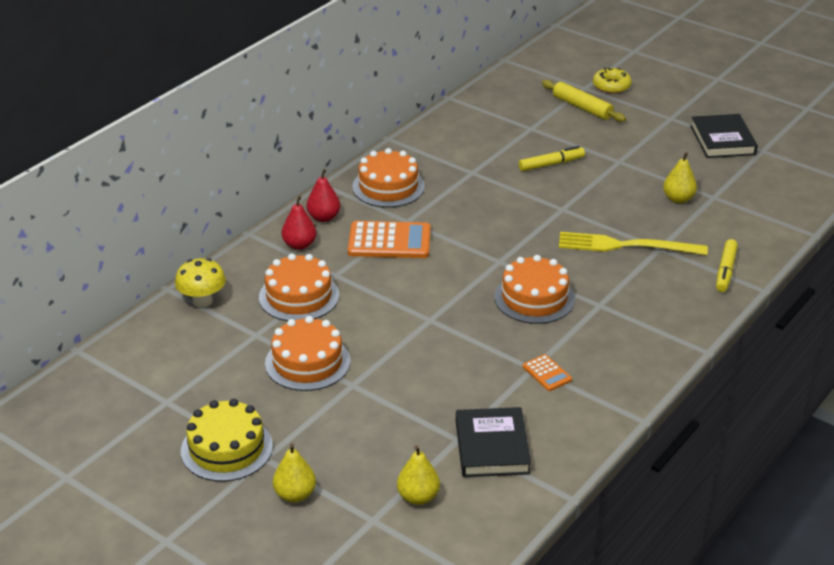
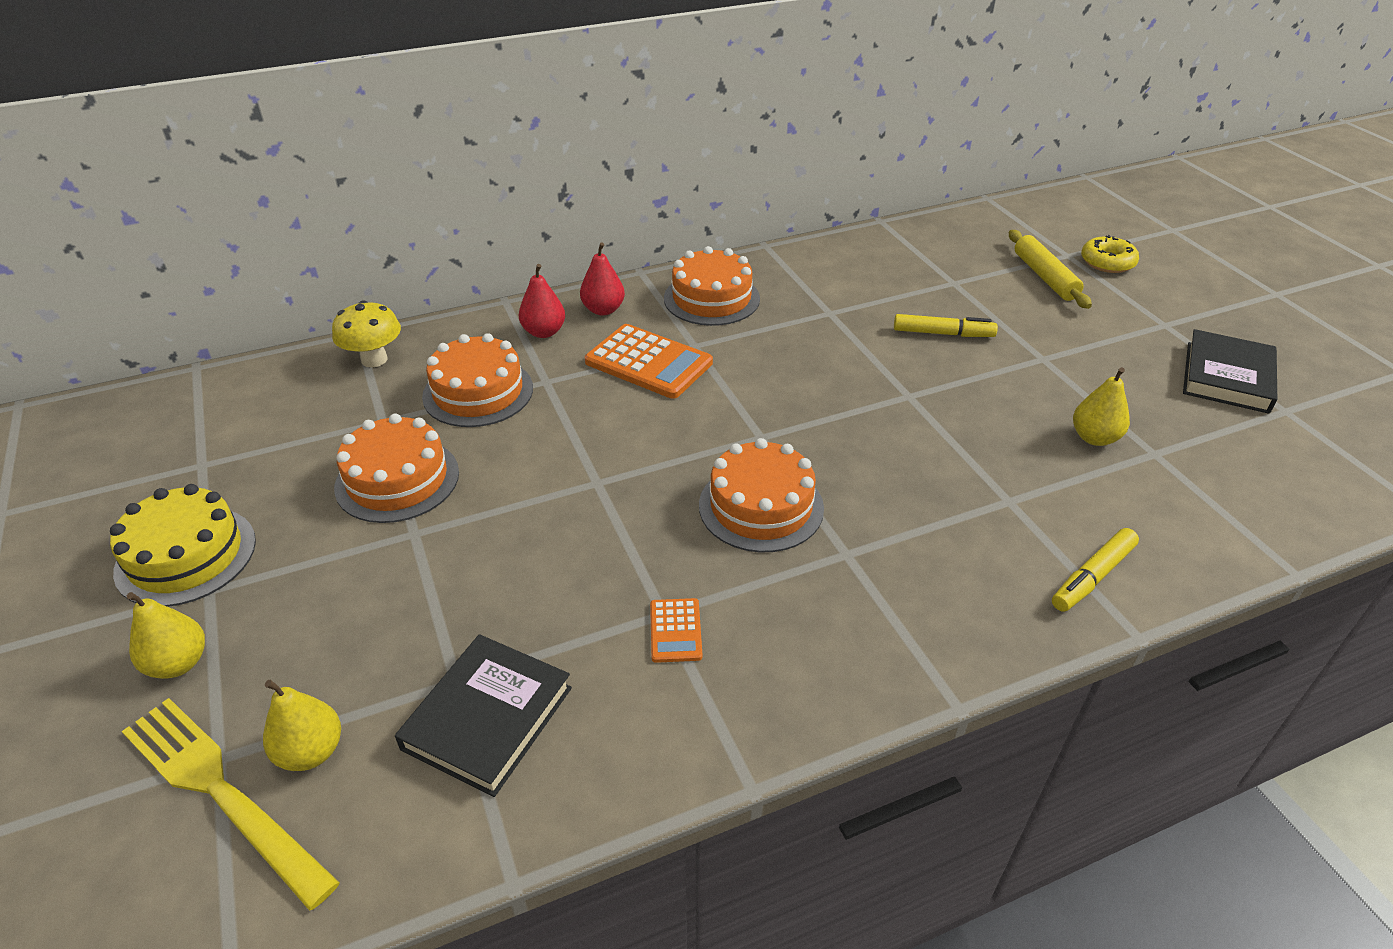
camera: 30 degrees right, 5 degrees up
yellow fork [559,232,708,255] -> yellow fork moved to [121,698,340,911]

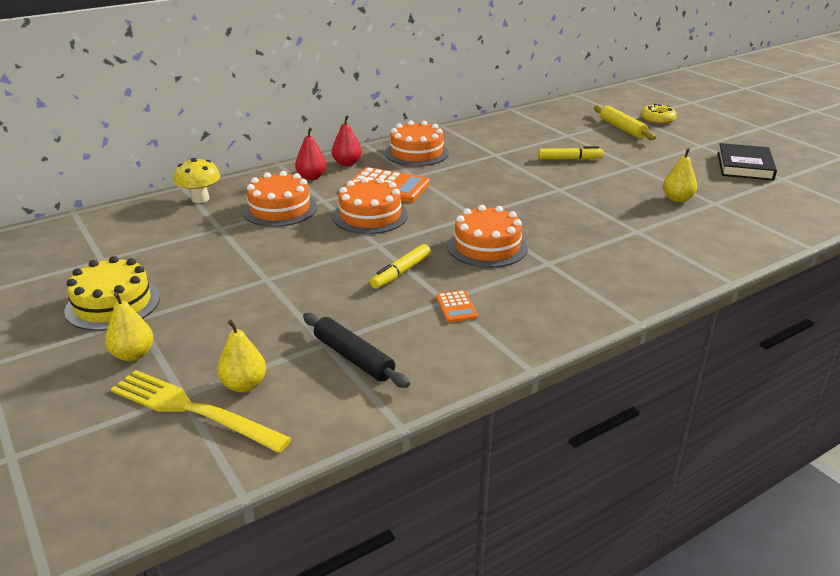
camera: 10 degrees left, 10 degrees down
orange cake [334,414,459,523] -> orange cake moved to [333,177,408,234]
black book [395,634,572,797] -> black rolling pin [303,313,410,388]
yellow marker [1052,528,1139,612] -> yellow marker moved to [370,244,431,289]

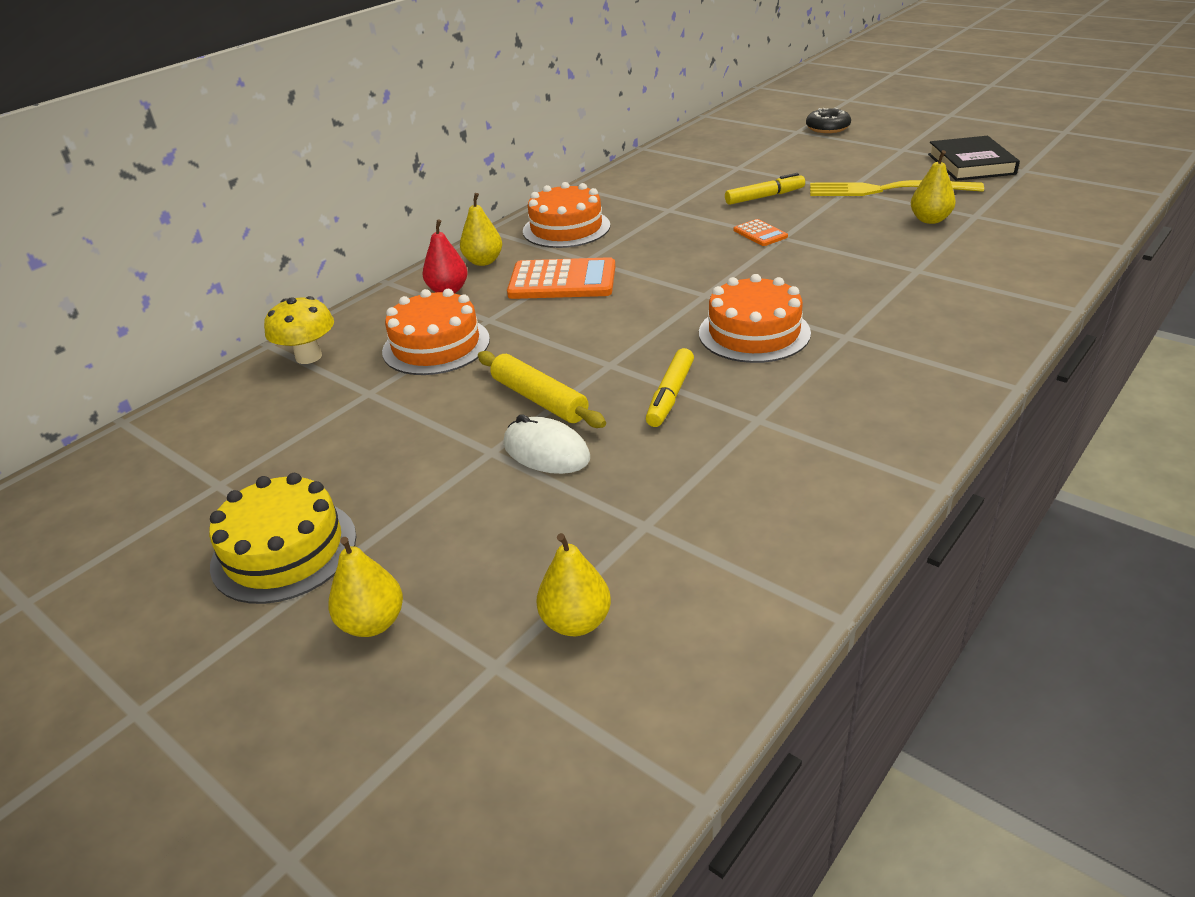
camera: 15 degrees left, 5 degrees up
yellow fork [111,370,292,453] -> yellow fork moved to [810,180,984,196]
black rolling pin [303,313,410,388] -> none
red pear [332,115,362,166] -> yellow pear [460,193,502,266]
orange cake [333,177,408,234] -> none
orange calculator [436,290,478,322] -> orange calculator moved to [734,219,788,246]
yellow rolling pin [594,105,656,140] -> yellow rolling pin moved to [478,351,606,428]
yellow donut [641,104,677,124] -> black donut [806,108,851,133]
none -> white mouse [504,414,590,474]

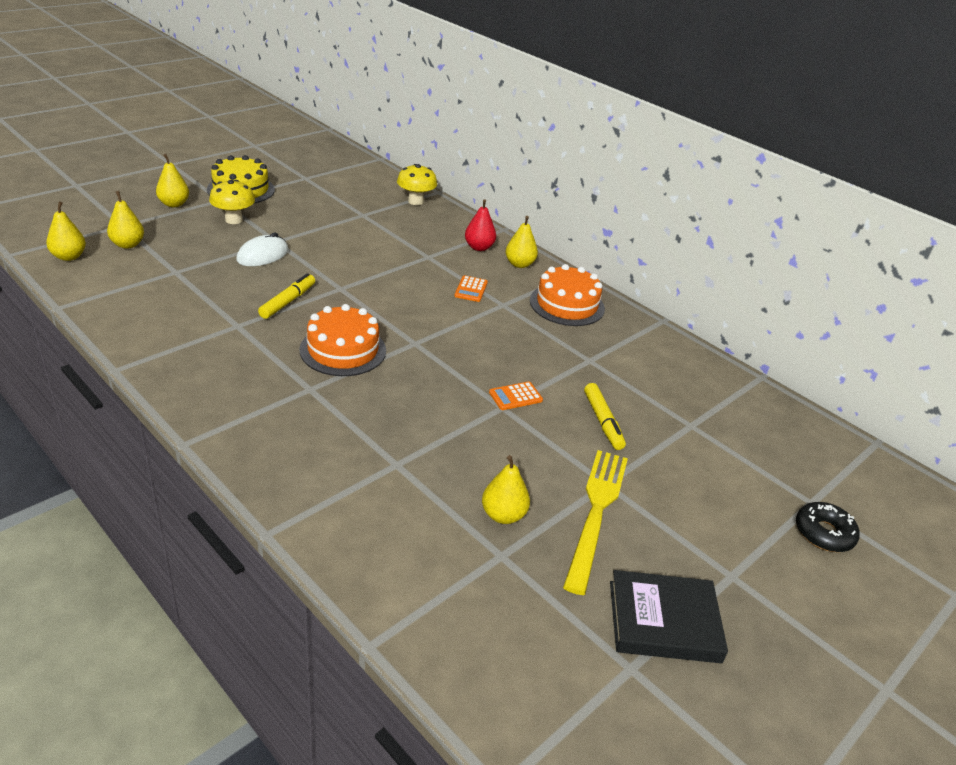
camera: 90 degrees right, 0 degrees up
orange cake [382,289,490,375] -> none
yellow rolling pin [478,351,606,428] -> none
orange calculator [507,257,615,299] -> orange calculator [455,275,488,302], size x0.50
yellow marker [646,348,694,427] -> yellow marker turned 90 degrees clockwise [258,273,315,319]
none -> yellow pear [46,201,86,261]
none -> yellow mushroom [209,180,255,224]

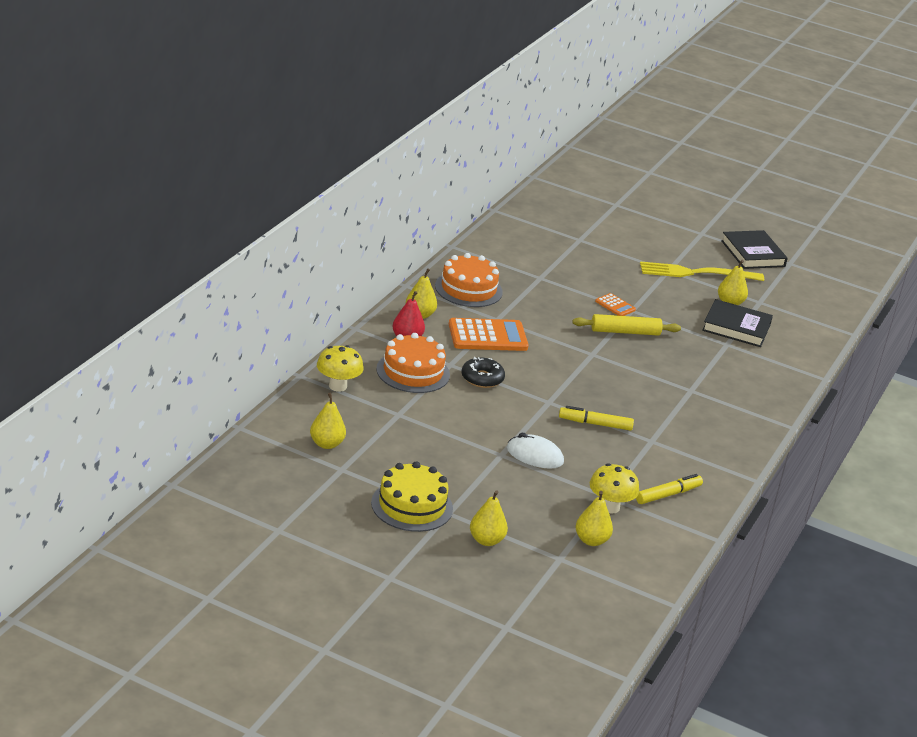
camera: 110 degrees left, 5 degrees down
yellow pear [46,201,86,261] -> yellow pear moved to [310,393,346,449]
yellow mushroom [209,180,255,224] -> yellow mushroom moved to [590,463,639,514]
orange cake [300,304,386,376] -> orange cake moved to [376,333,450,393]
orange calculator [455,275,488,302] -> orange calculator [449,318,529,351], size x2.00
yellow marker [584,383,626,450] -> yellow marker moved to [636,474,703,504]
black donut [796,502,860,552] -> black donut moved to [462,357,505,388]
none -> yellow rolling pin [572,314,681,336]
none -> black book [702,299,773,347]

